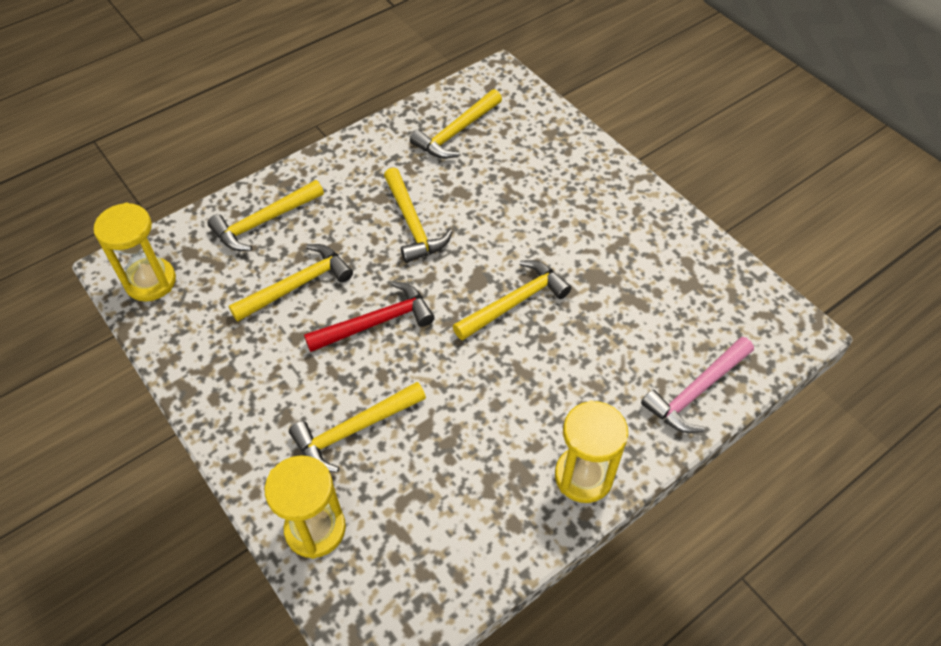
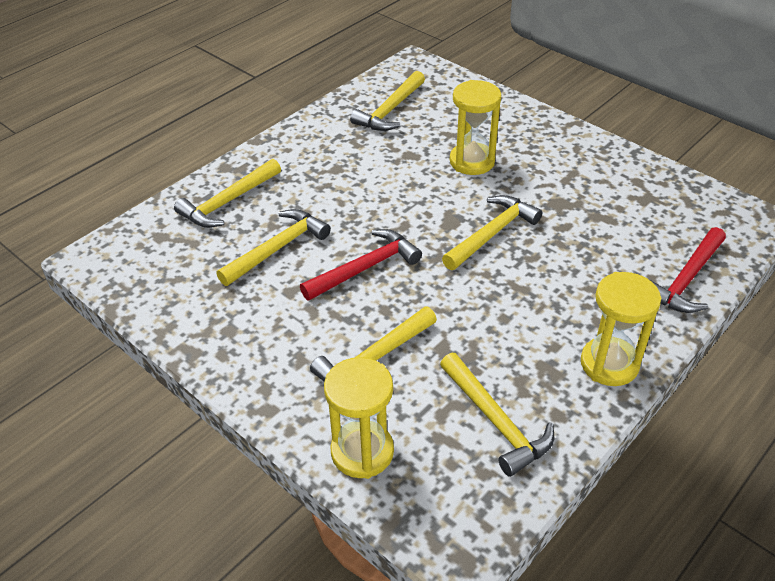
camera: 10 degrees left, 10 degrees down
yellow hourglass [94,202,176,301] -> yellow hourglass moved to [450,80,501,175]
yellow hammer [384,168,452,263] -> yellow hammer moved to [440,353,554,477]
pink hammer [641,337,754,433] -> red hammer [650,227,726,313]

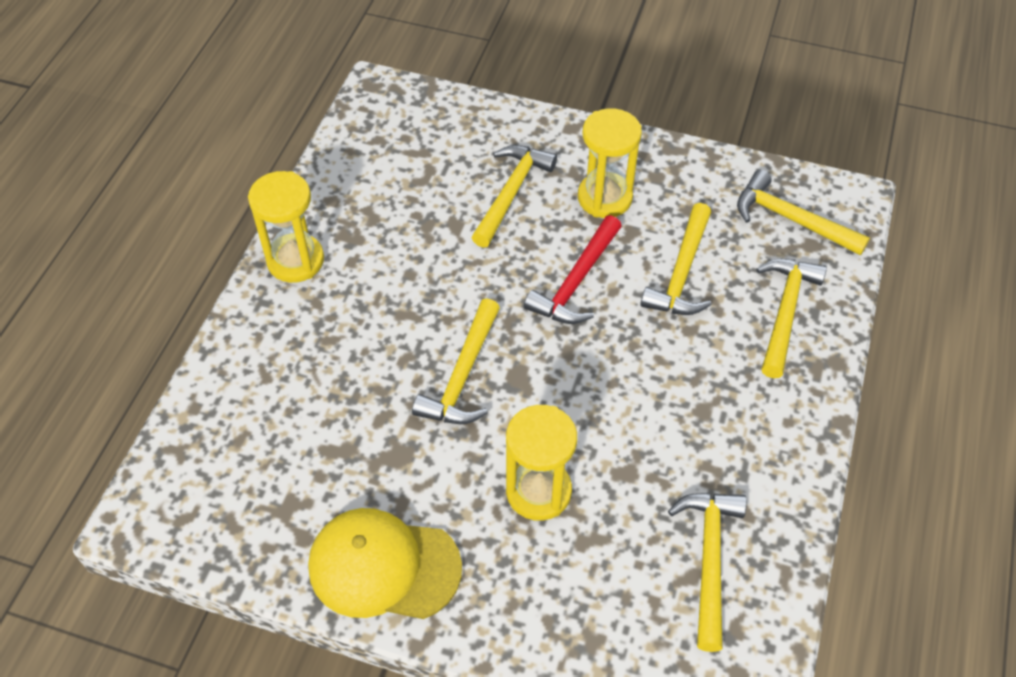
camera: 155 degrees right, 10 degrees up
yellow hourglass [324,357,394,479] -> yellow hourglass moved to [578,108,642,218]
yellow hammer [440,353,554,477] -> yellow hammer moved to [737,170,870,255]
red hammer [650,227,726,313] -> none
none -> yellow cap [308,508,462,619]

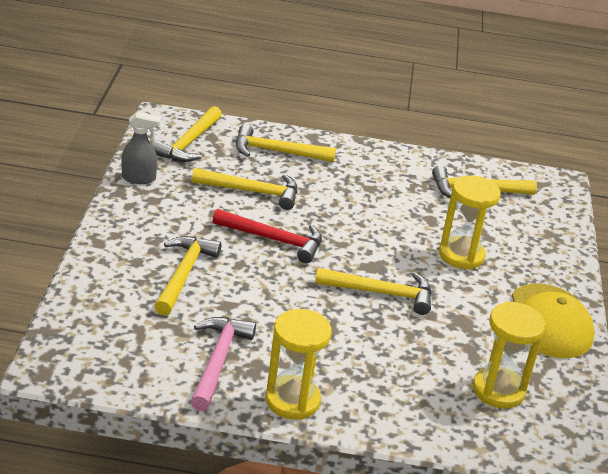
camera: 105 degrees left, 20 degrees down
yellow hammer [471,145,557,248] -> yellow hammer turned 90 degrees clockwise [154,236,221,316]
yellow hourglass [578,108,642,218] -> yellow hourglass moved to [473,301,546,409]
none -> grey spray bottle [122,112,161,184]
none -> pink hammer [190,317,256,411]

